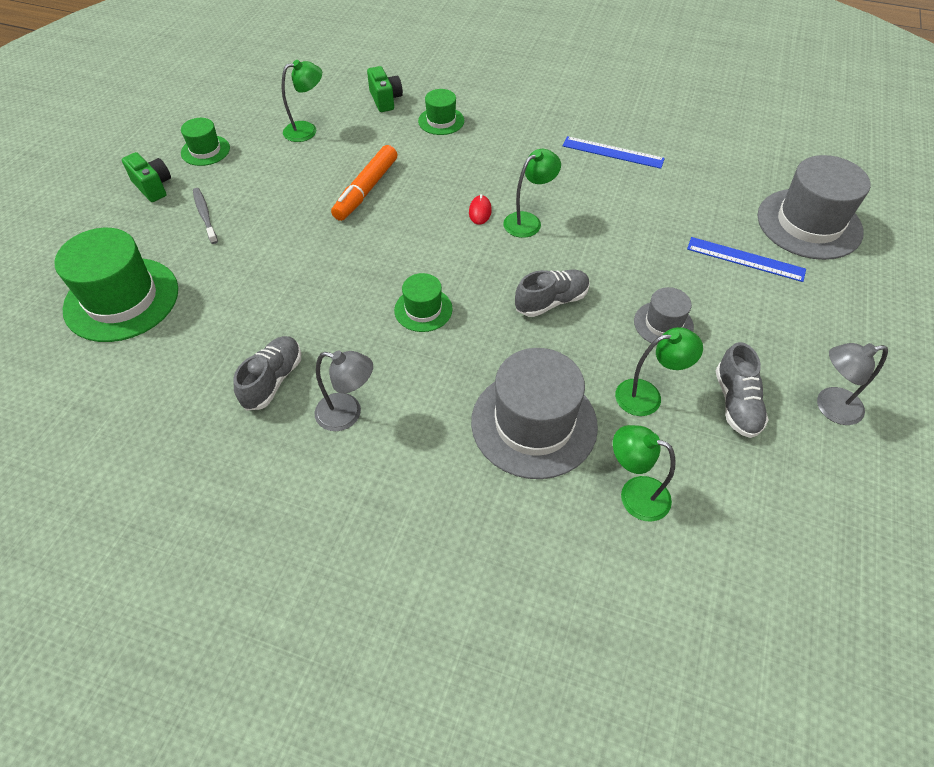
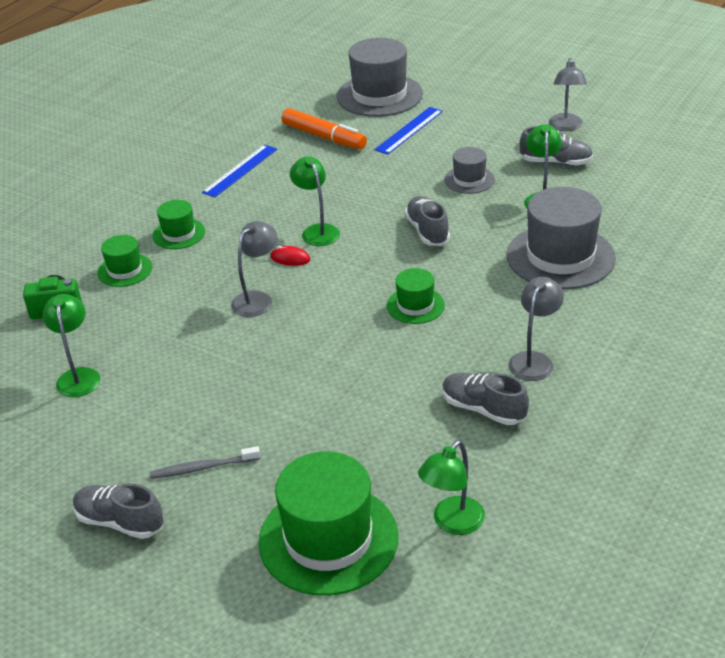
camera: 75 degrees left, 15 degrees down
green camera [122,152,171,202] -> grey shoe [73,484,164,539]
green hat [181,118,230,166] -> green hat moved to [152,200,205,249]
orange marker [331,145,398,221] -> orange marker moved to [282,108,367,150]
green lamp [613,425,675,522] -> green lamp moved to [418,440,485,535]
none -> grey lamp [231,221,277,317]

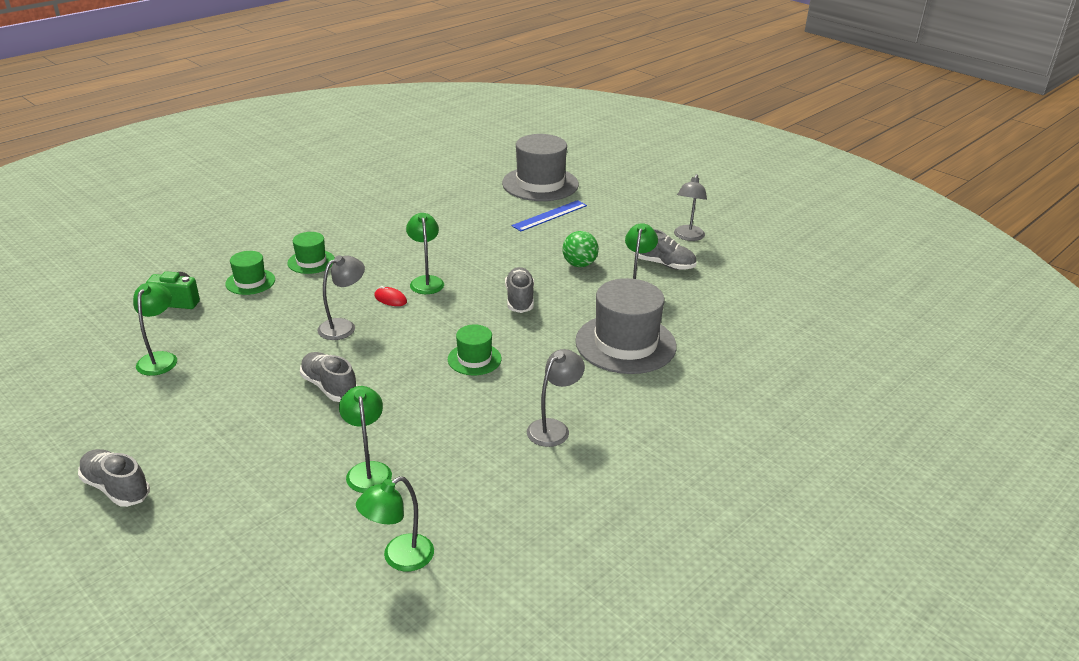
camera: 10 degrees right, 5 degrees down
grey toothbrush [150,446,260,479] -> none
blue ruler [202,145,277,197] -> none
green hat [258,451,398,596] -> none
orange marker [282,108,367,150] -> none
grey shoe [442,373,529,425] -> grey shoe moved to [300,352,358,402]
grey hat [444,147,495,194] -> green ball [562,231,599,267]
none -> green lamp [339,386,392,493]

